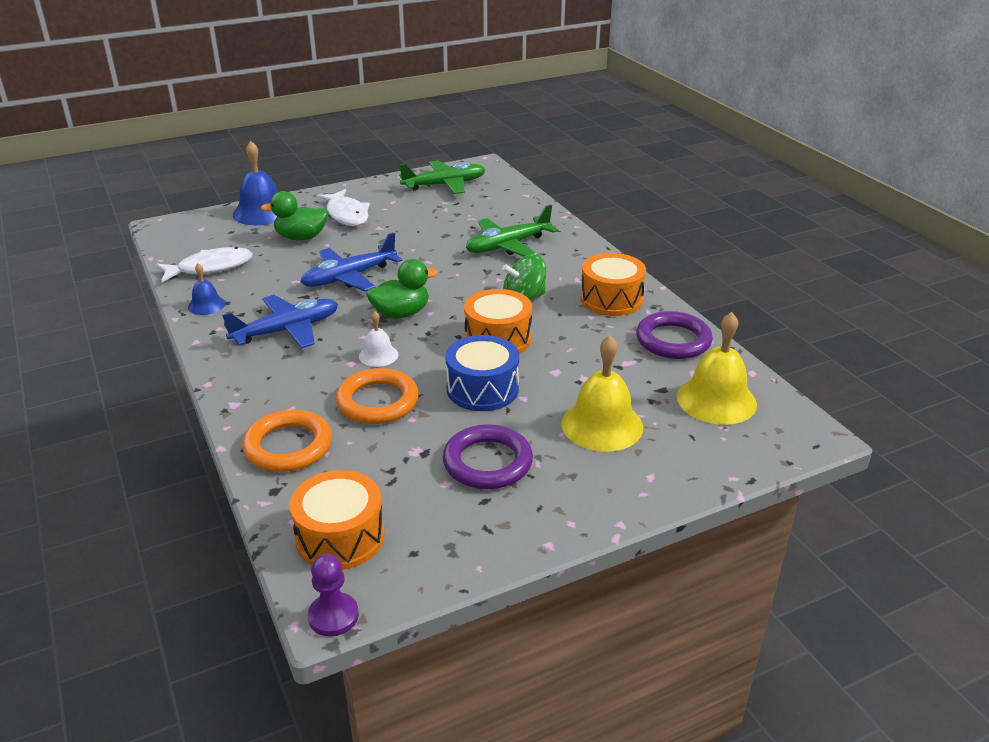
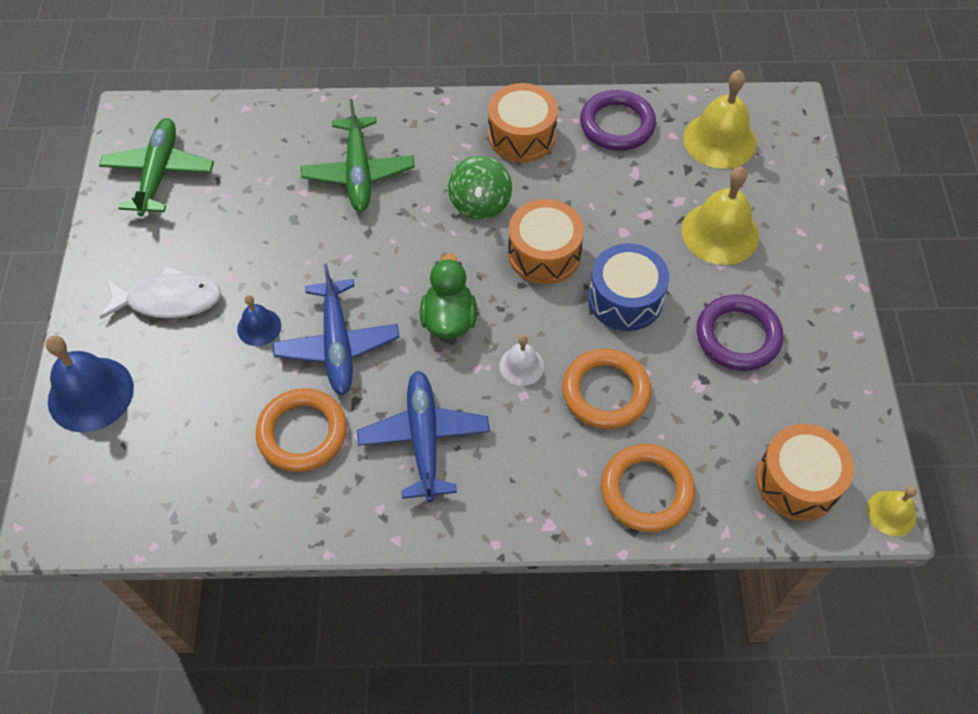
camera: 65 degrees left, 25 degrees up
white fish [156,247,252,282] -> none
blue bell [188,263,226,315] -> blue bell moved to [237,295,281,346]
green duck [261,191,329,240] -> none
purple pawn [308,554,359,637] -> yellow bell [867,487,917,536]
none -> orange ring [256,388,347,472]

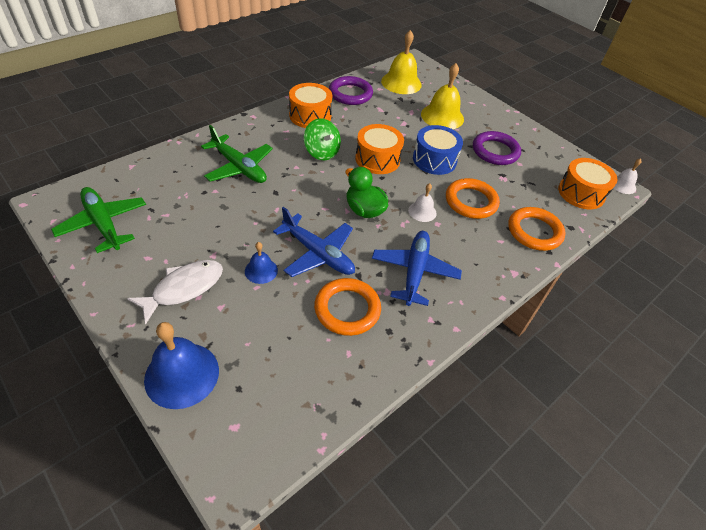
camera: 45 degrees left, 10 degrees down
blue plane [357,371,490,502] -> blue plane turned 60 degrees clockwise [372,231,462,306]
yellow bell [867,487,917,536] -> white bell [614,158,642,194]

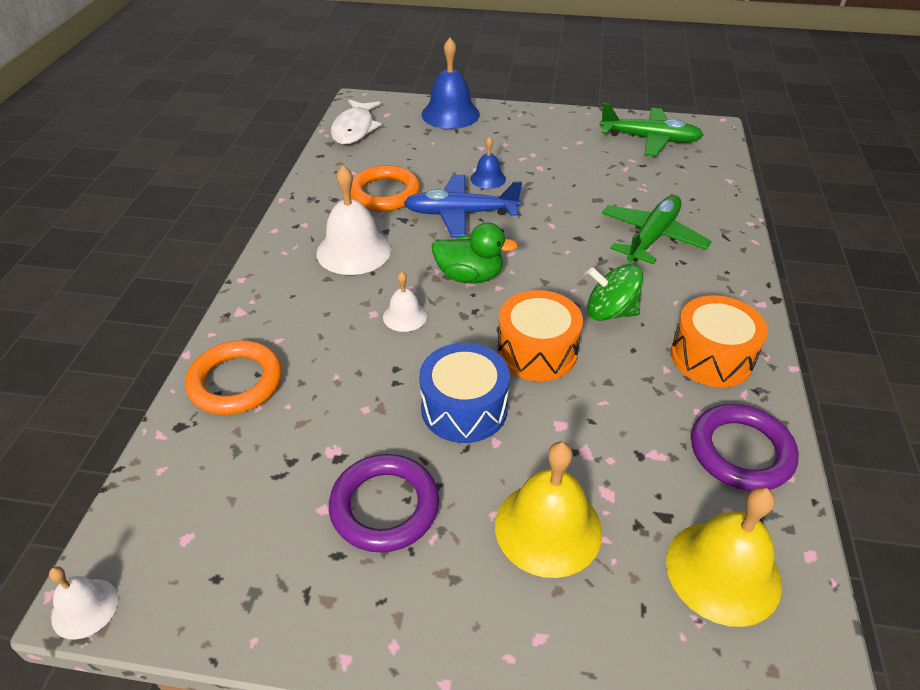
camera: 145 degrees right, 5 degrees down
white fish [127,260,223,325] -> white fish moved to [331,100,382,144]
green plane [201,125,273,183] -> green plane turned 120 degrees clockwise [602,195,712,264]
blue plane [372,231,462,306] -> white bell [316,165,391,275]
orange ring [446,178,500,219] -> none
orange drum [558,158,617,209] -> none

